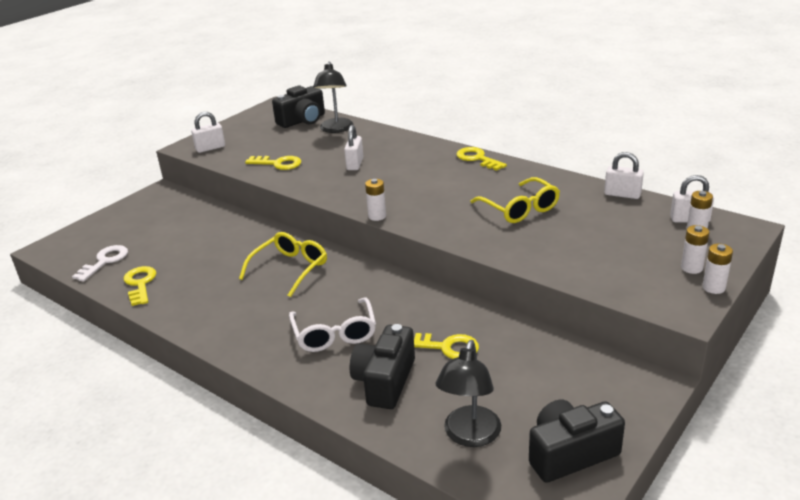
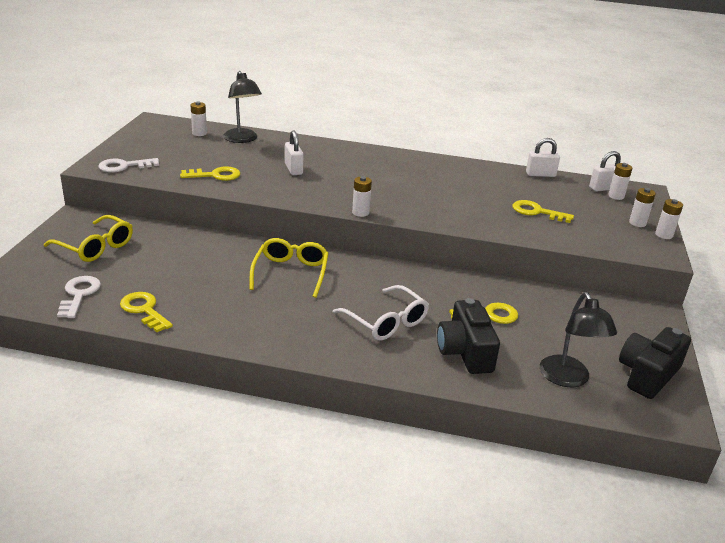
camera: 30 degrees left, 0 degrees up
white padlock [191,112,225,153] -> white key [99,158,159,173]
black camera [272,86,325,128] -> white battery [191,101,207,136]
yellow key [456,147,507,171] -> yellow key moved to [513,200,574,223]
yellow glasses [471,177,560,223] -> yellow glasses moved to [44,215,133,262]

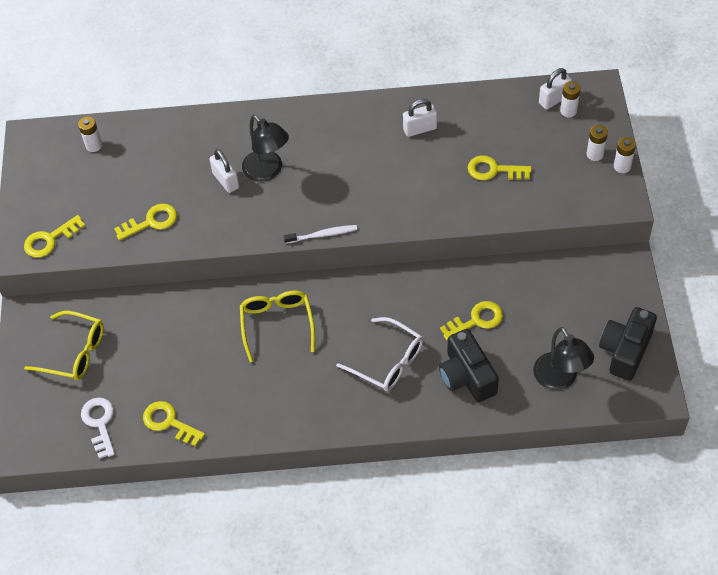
camera: 10 degrees left, 25 degrees up
white key [99,158,159,173] -> yellow key [24,215,85,258]
black lamp [223,71,262,143] -> black lamp moved to [242,115,289,182]
white battery [352,176,372,217] -> white toothbrush [283,225,357,244]
white padlock [526,138,560,177] -> white padlock moved to [403,99,437,137]

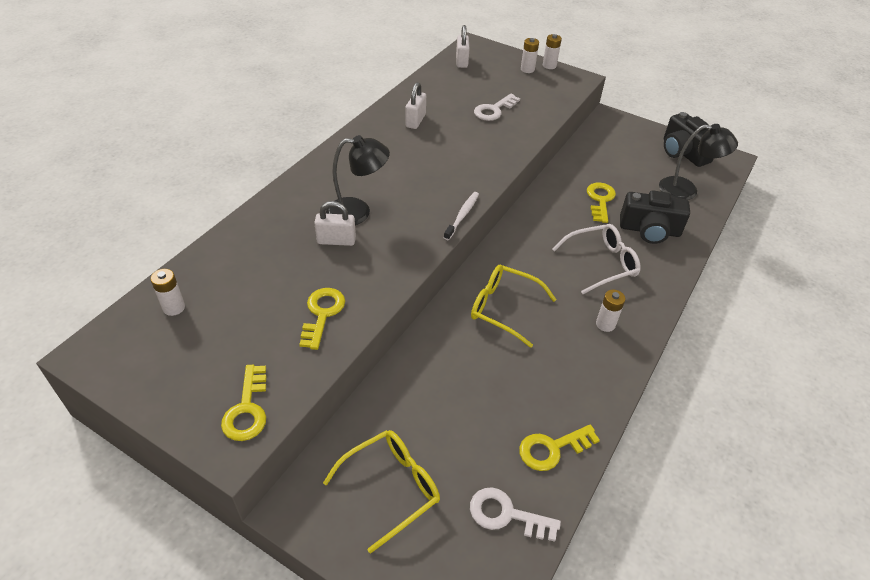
camera: 60 degrees left, 10 degrees down
yellow key [468,155,532,180] -> white key [474,94,520,121]
white battery [560,81,581,117] -> white battery moved to [596,290,625,332]

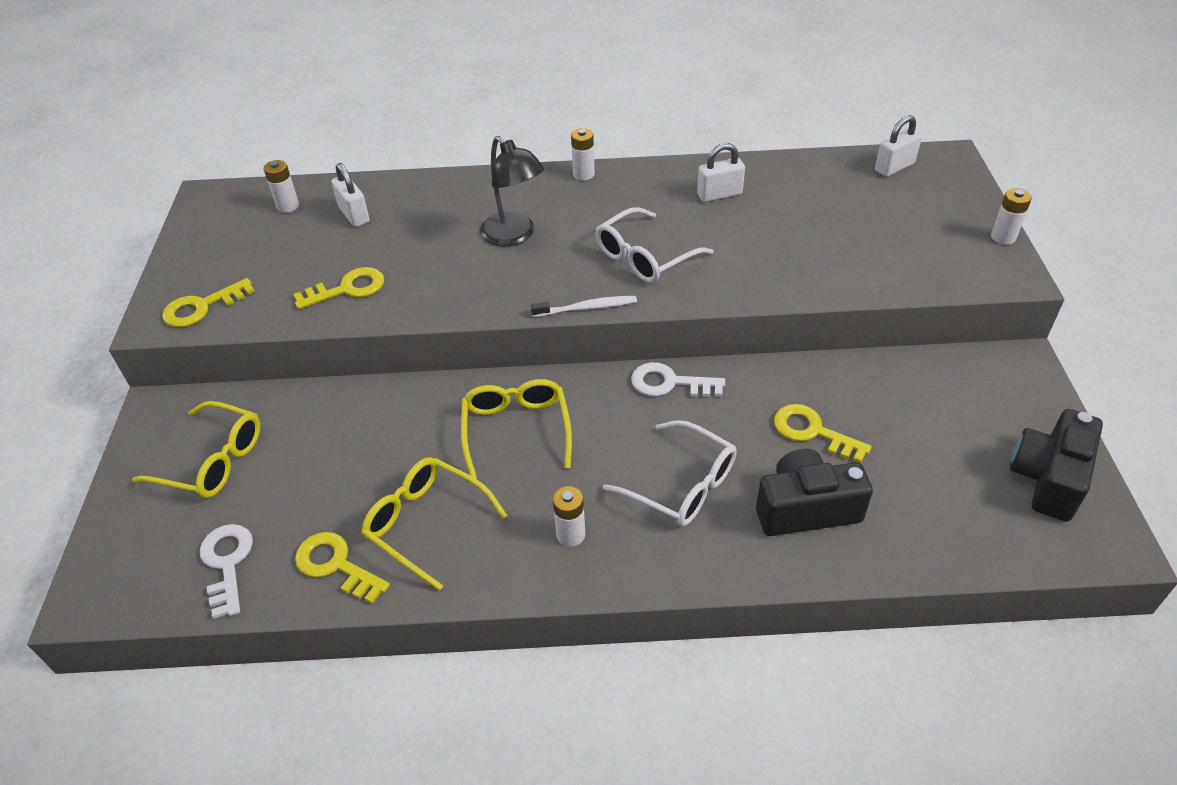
camera: 60 degrees right, 0 degrees up
white padlock [314,201,356,246] -> white padlock moved to [331,163,370,227]
white key [474,94,520,121] -> white key moved to [631,362,725,397]
white battery [521,38,539,73] -> white battery moved to [571,128,595,180]
yellow key [587,183,616,223] -> yellow key turned 120 degrees counterclockwise [774,404,871,463]
black camera [620,190,690,244] -> black camera turned 105 degrees clockwise [756,449,873,536]
black lamp [659,124,738,200] -> none
none -> yellow glasses [362,457,507,591]
none -> white glasses [596,207,713,283]

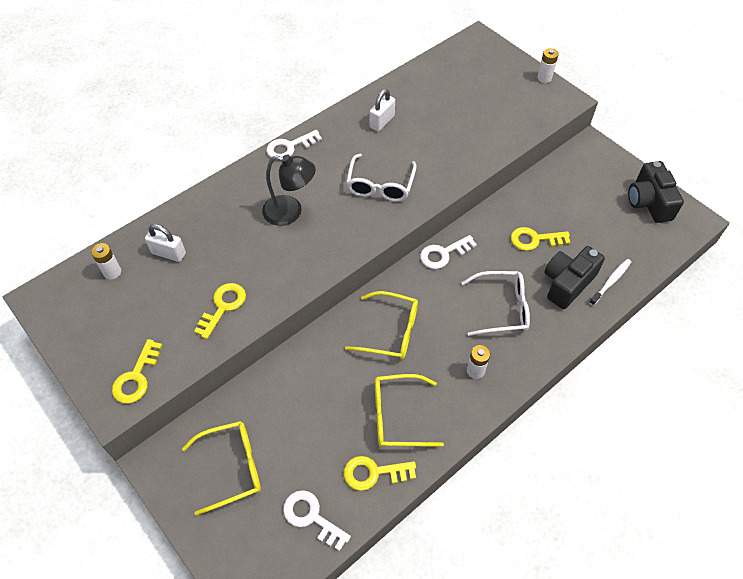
camera: 40 degrees left, 10 degrees up
yellow glasses [461,379,572,479] -> yellow glasses turned 150 degrees clockwise [345,291,418,360]
white toothbrush [531,296,637,317] -> white toothbrush moved to [589,259,631,306]
white battery [571,128,595,180] -> white key [266,130,322,160]
white padlock [875,115,922,177] -> none

